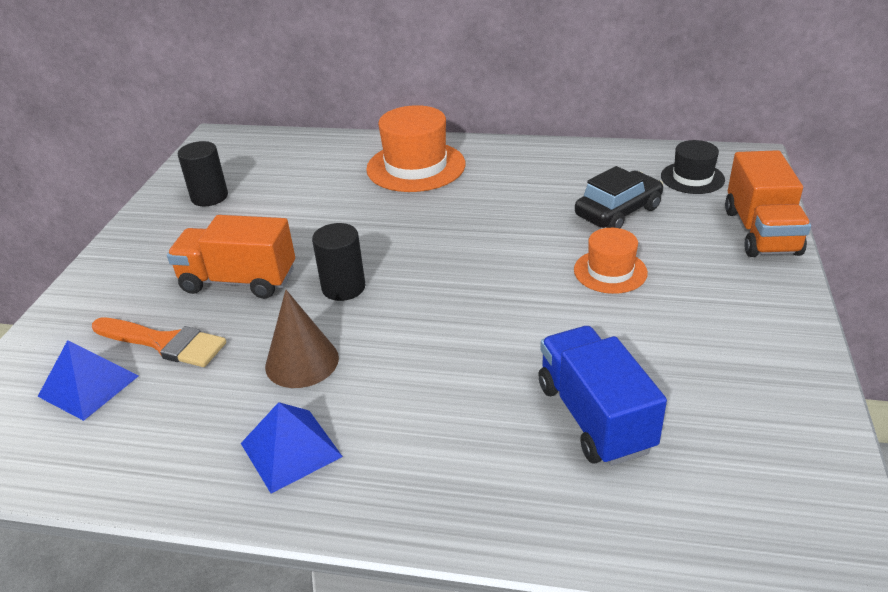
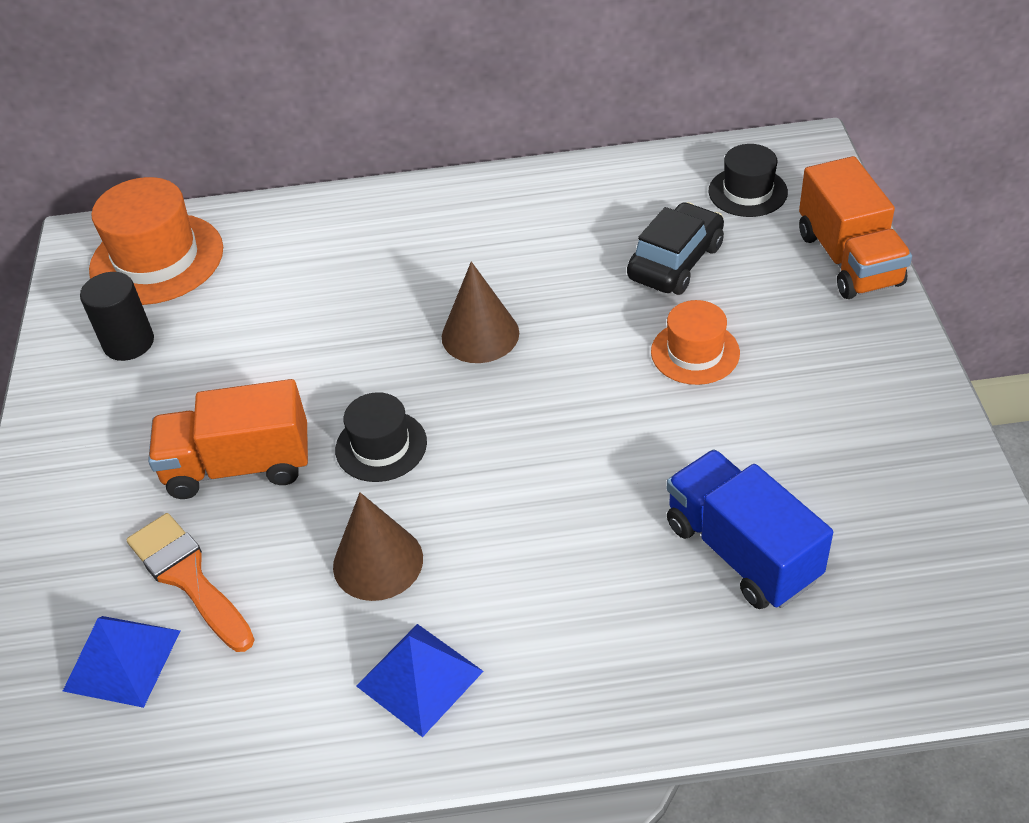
camera: 15 degrees left, 10 degrees up
orange brush [92,317,226,367] -> orange brush turned 135 degrees counterclockwise [127,513,255,652]
black cylinder [312,223,366,301] -> black hat [335,392,427,482]
orange hat [366,105,465,192] -> orange hat moved to [89,177,223,305]
none -> brown cone [442,261,519,363]

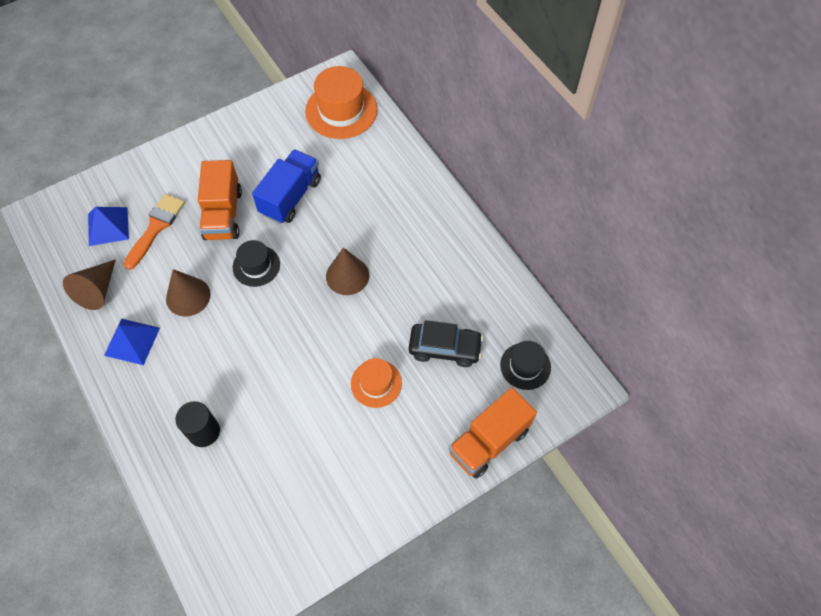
camera: 60 degrees right, 15 degrees up
black cylinder [80,272,154,361] -> black cylinder moved to [176,401,220,447]
orange truck [148,379,308,499] -> orange truck turned 150 degrees counterclockwise [198,160,242,240]
blue truck [667,449,833,609] -> blue truck moved to [252,149,321,224]
none -> brown cone [63,259,116,310]

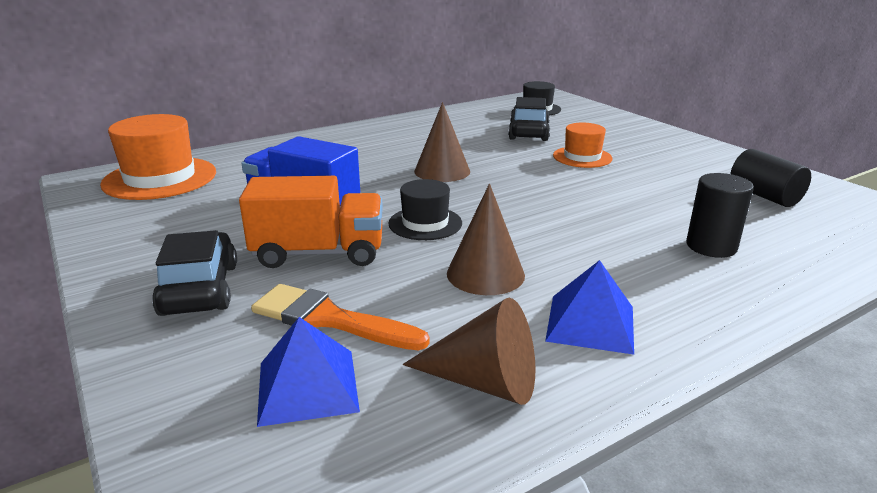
camera: 90 degrees left, 35 degrees down
orange truck [449,387,537,479] -> none
none -> black car [152,230,237,316]
none -> black cylinder [730,149,811,207]

